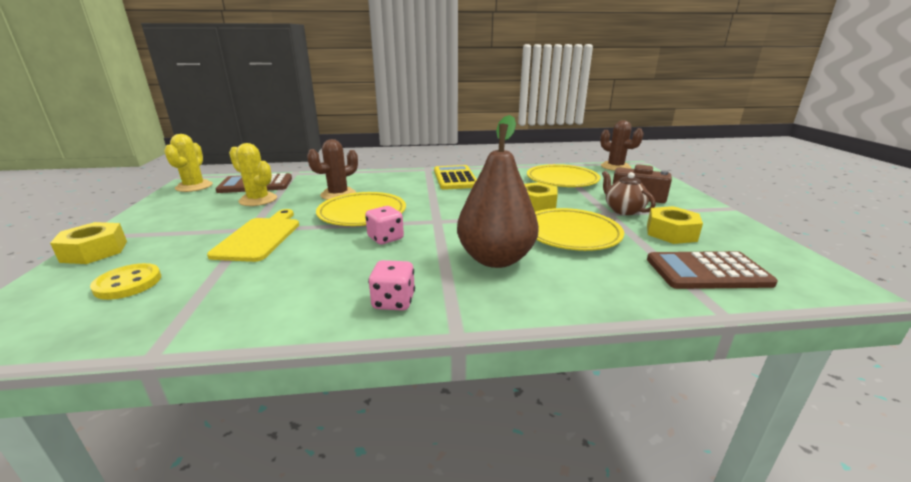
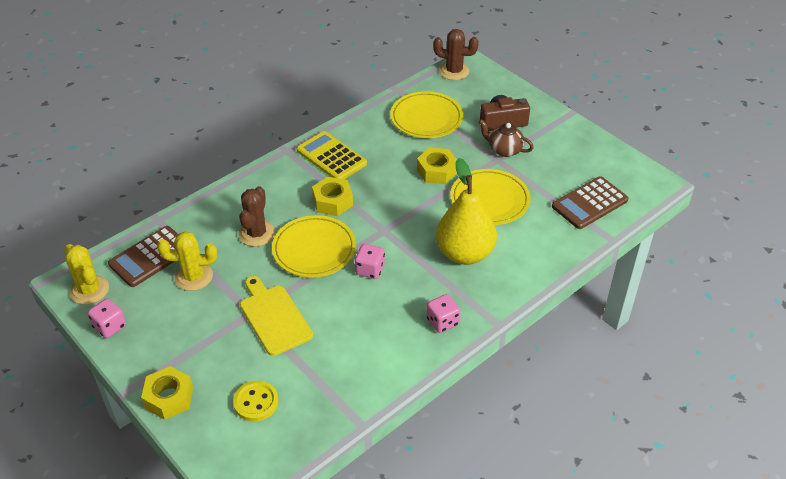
camera: 35 degrees left, 20 degrees up
brown pear [457,115,539,268] -> yellow pear [436,158,497,265]
yellow nut [647,206,703,244] -> yellow nut moved to [312,177,353,216]
none -> pink dice [88,298,126,338]

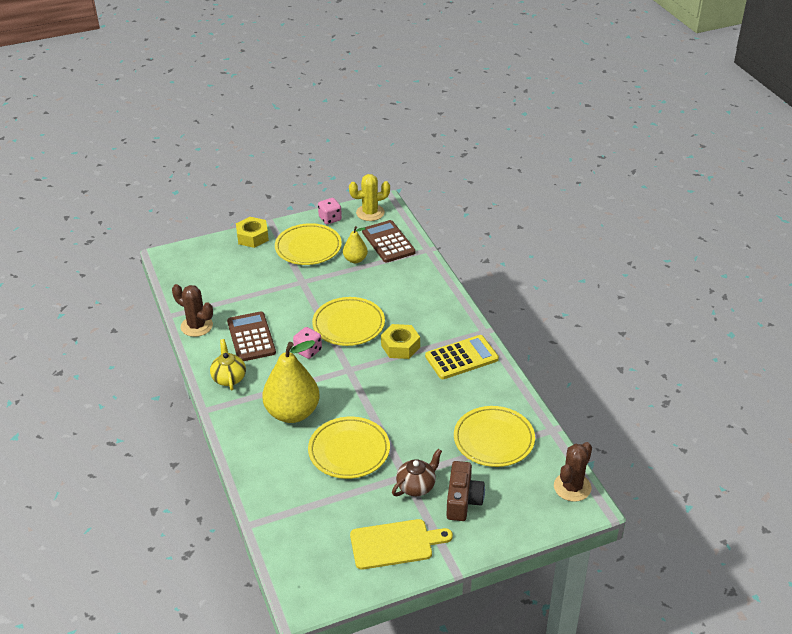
camera: 110 degrees right, 5 degrees down
yellow cactus [157,231,217,291] -> yellow pear [343,226,368,263]
yellow button [233,381,278,422] -> none
brown cactus [238,186,275,247] -> brown cactus moved to [172,284,213,337]
yellow cutting board [240,276,313,356] -> yellow cutting board moved to [350,519,453,570]
yellow nut [417,148,457,184] -> none
pink dice [426,294,460,333] -> yellow teapot [210,339,246,391]
brown calculator [552,176,629,229] -> brown calculator moved to [227,311,276,361]
none -> yellow plate [275,223,342,265]

